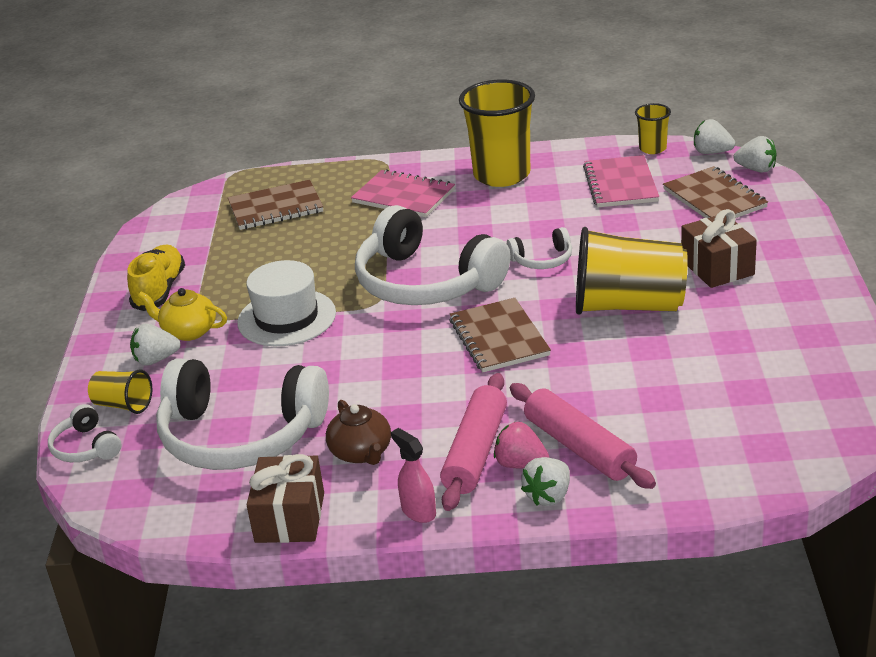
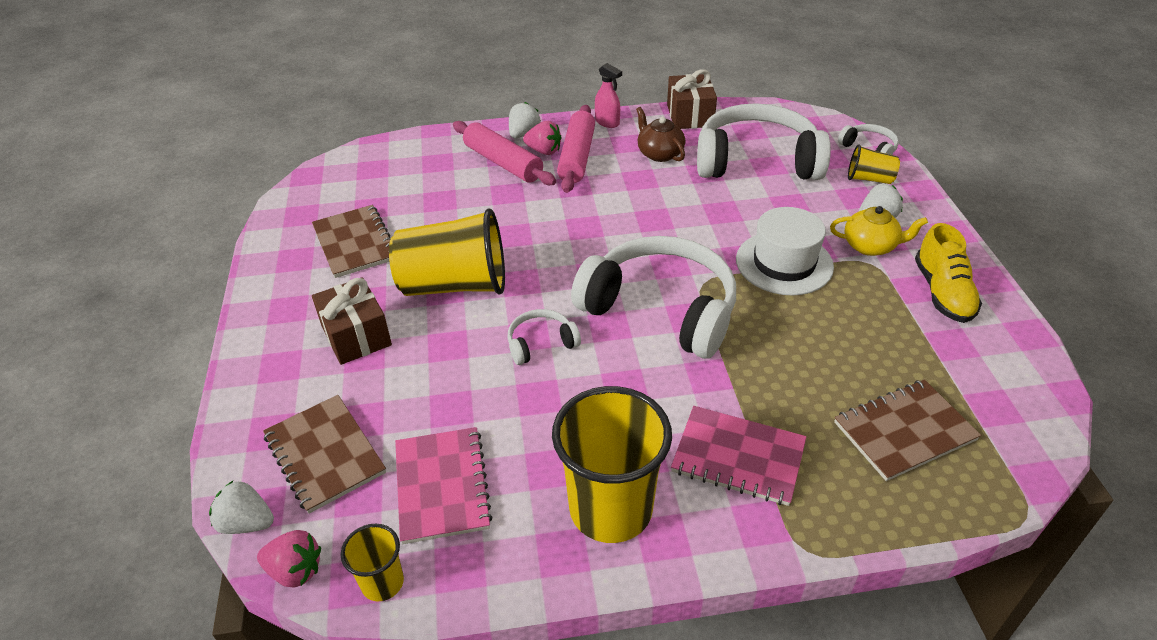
camera: 170 degrees right, 10 degrees up
brown notebook [449,298,551,372] -> brown notebook moved to [312,205,391,278]
white strawberry [694,119,735,154] -> pink strawberry [257,530,321,588]

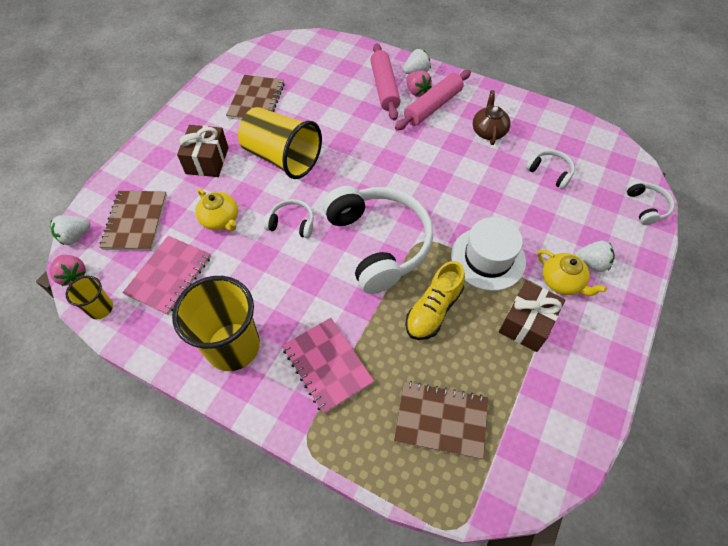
camera: 35 degrees right, 15 degrees up
white strawberry [209,481,274,534] -> white strawberry turned 90 degrees counterclockwise [50,215,90,245]
pink spray bottle [595,63,622,128] -> none
brown gift [667,69,717,129] -> brown gift moved to [499,281,565,352]
white headphones [697,103,831,180] -> white headphones [525,150,575,189], size x0.44
yellow cup [848,144,900,184] -> none
yellow shoe [915,223,982,323] -> yellow shoe moved to [406,261,465,340]
none -> yellow teapot [195,188,238,231]

